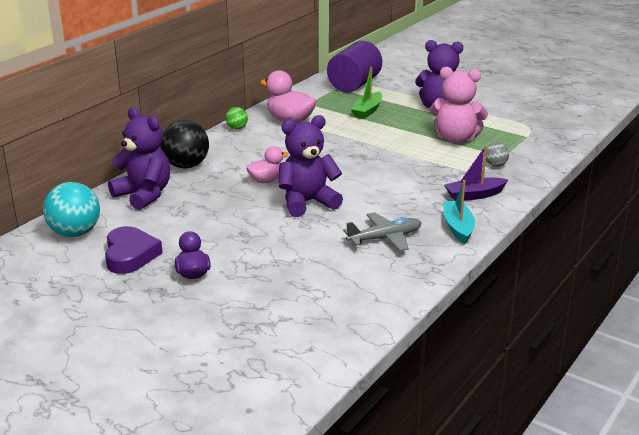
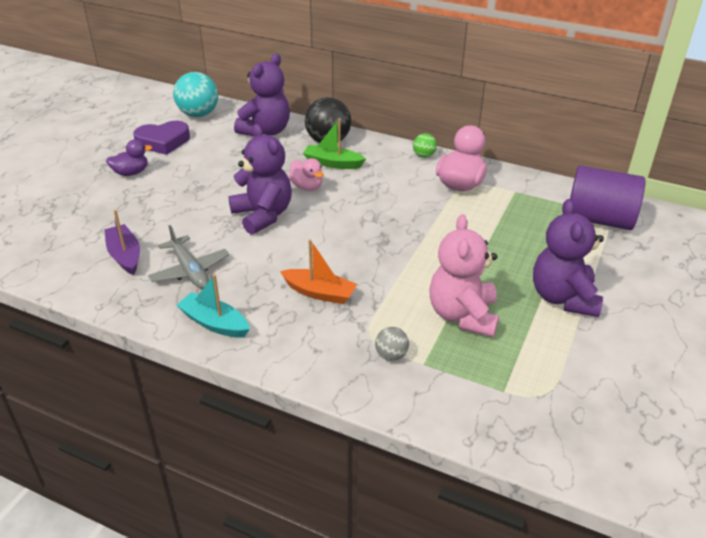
camera: 80 degrees right, 10 degrees up
green boat [351,67,382,119] -> green boat moved to [303,118,366,169]
purple boat [444,145,508,201] -> purple boat moved to [104,210,140,275]
turquoise boat [444,180,475,244] -> turquoise boat turned 135 degrees counterclockwise [176,274,250,338]
none -> orange boat [280,239,357,304]

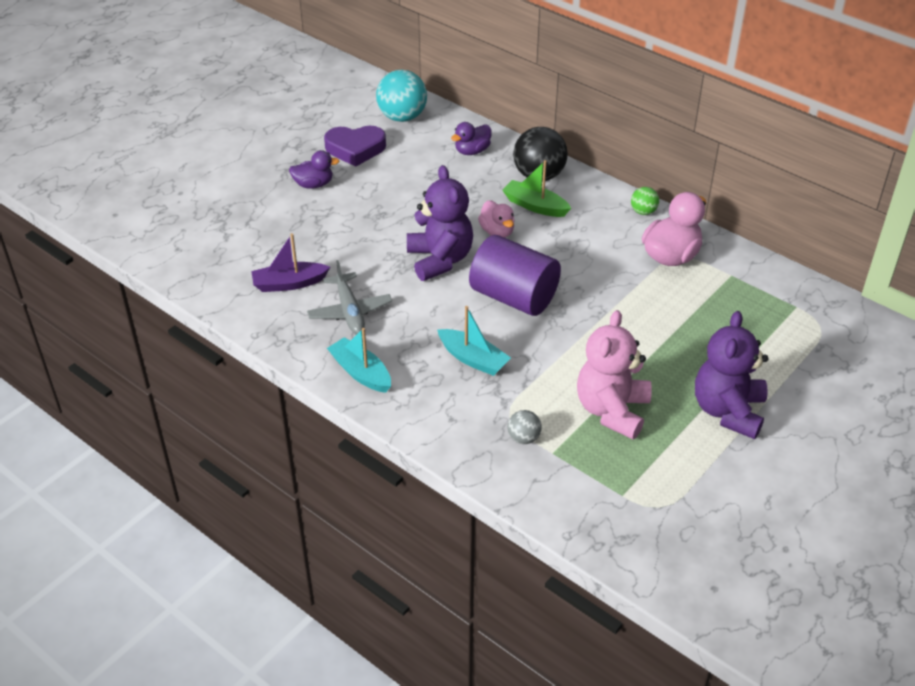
camera: 15 degrees right, 5 degrees up
purple boat [104,210,140,275] -> purple boat turned 90 degrees counterclockwise [251,233,330,292]
purple teddy bear [234,54,290,136] -> purple duck [451,122,491,155]
orange boat [280,239,357,304] -> turquoise boat [437,306,511,376]
purple cylinder [570,165,646,230] -> purple cylinder moved to [469,235,561,316]

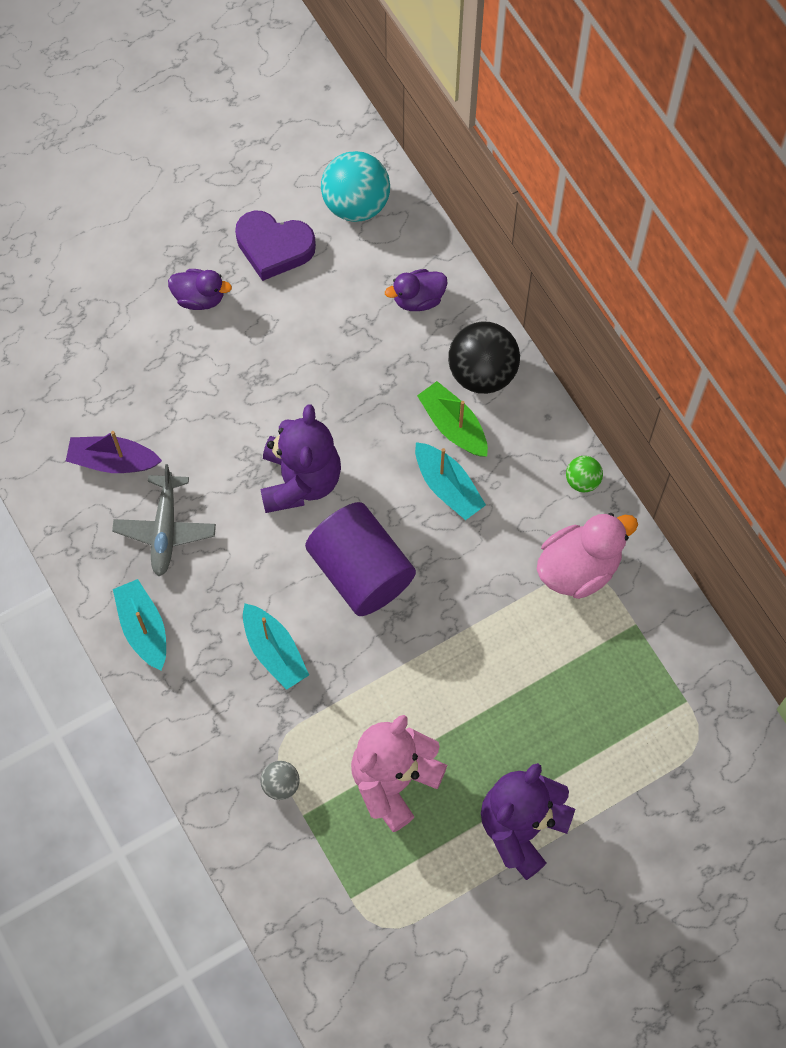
camera: 20 degrees right, 25 degrees up
pink duck [478,200,515,238] -> none
none -> turquoise boat [415,442,486,520]

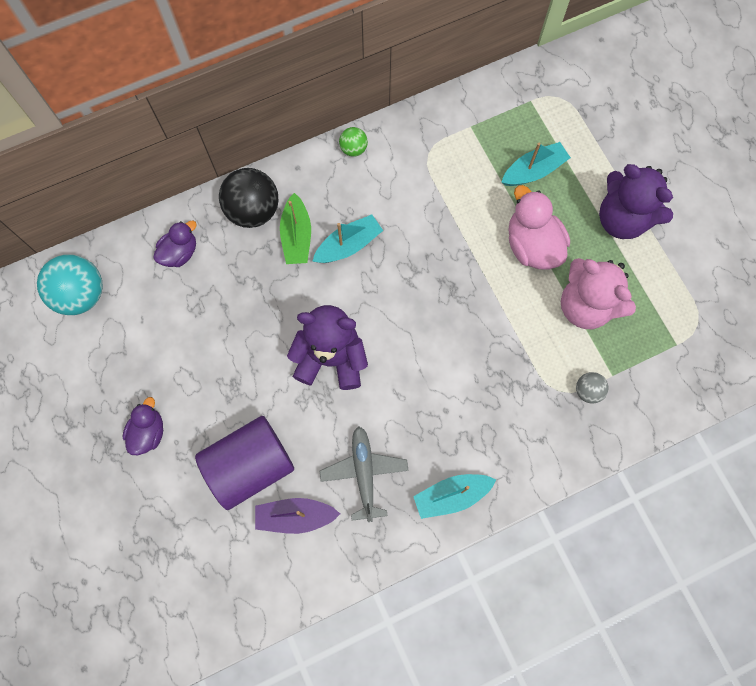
camera: 85 degrees left, 5 degrees up
purple boat [66,431,162,473] -> purple boat turned 75 degrees clockwise [255,498,340,534]
grey plane [112,464,216,576] -> grey plane turned 105 degrees counterclockwise [320,426,409,522]
purple heart [235,210,316,281] -> none
turquoise boat [243,604,309,690] -> turquoise boat moved to [502,142,571,186]
purple cylinder [305,502,416,616] -> purple cylinder moved to [195,416,294,510]
purple duck [385,269,448,311] -> purple duck turned 120 degrees counterclockwise [153,221,197,267]
green boat [417,381,488,457] -> green boat turned 60 degrees counterclockwise [280,193,311,264]
pink duck [537,513,638,599] -> pink duck moved to [508,185,570,270]

